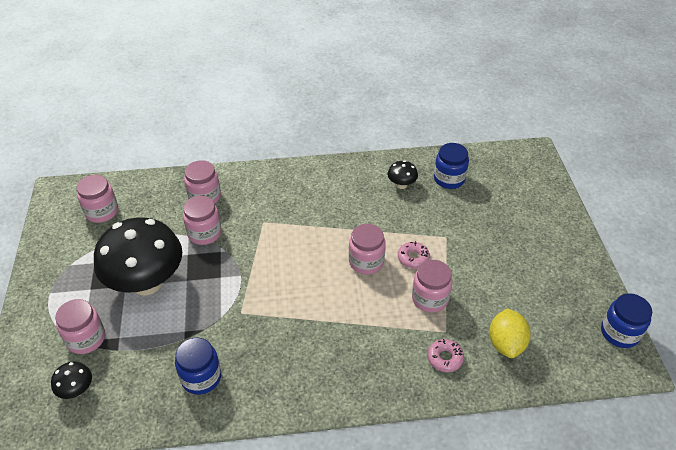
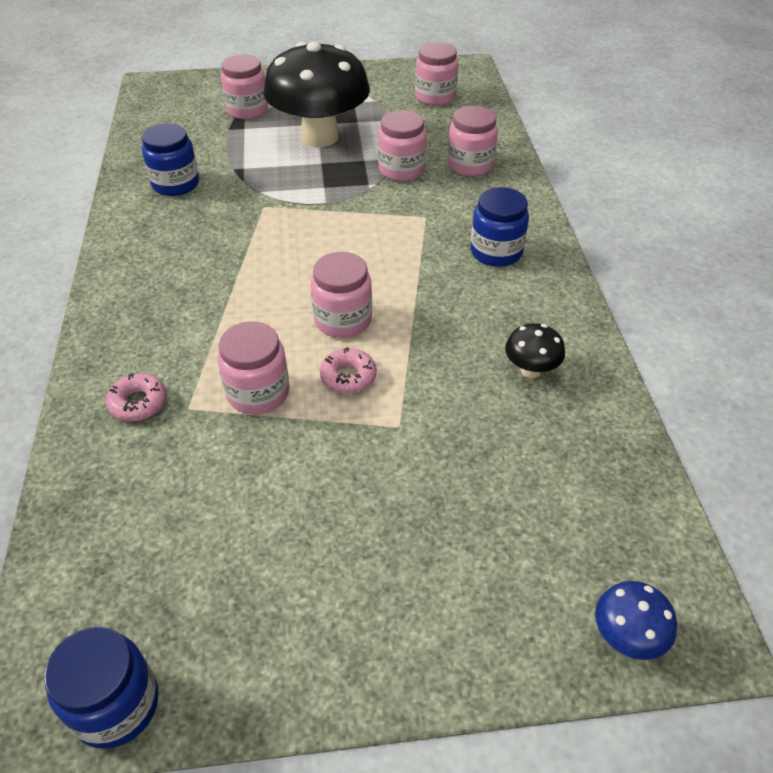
camera: 90 degrees right, 0 degrees up
black mushroom [51,361,92,399] -> none
blue jar [434,143,469,189] -> blue jar moved to [470,187,529,267]
yellow lemon [489,308,531,358] -> none
none -> blue mushroom [595,581,677,660]

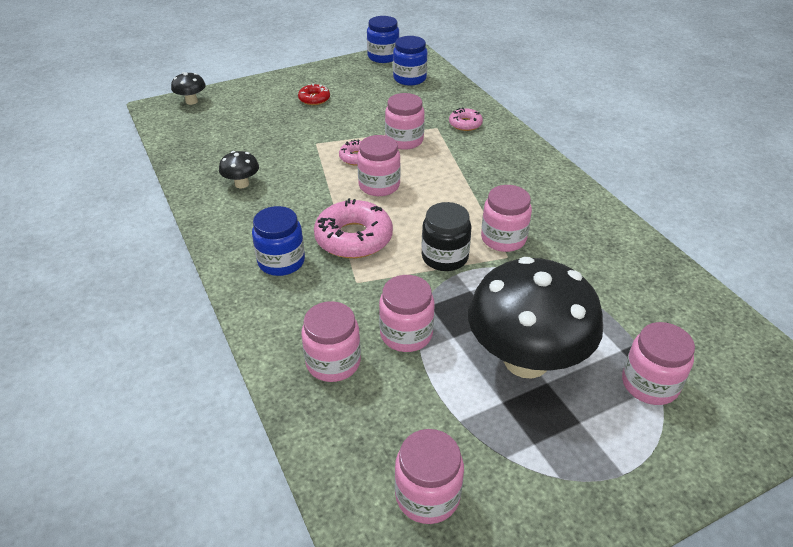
camera: 160 degrees right, 5 degrees down
blue jar [142,123,199,196] -> blue jar moved to [393,36,427,86]
blue mushroom [595,581,677,660] -> black mushroom [171,72,206,105]
none -> red donut [298,83,330,105]
none -> pink donut [314,198,393,258]
none -> black jar [421,202,471,271]
none -> pink jar [481,185,532,252]

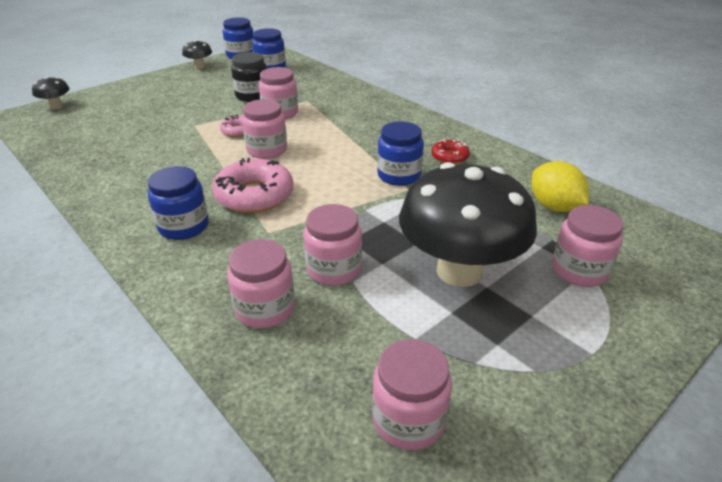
camera: 15 degrees left, 5 degrees down
black mushroom [219,151,259,188] -> black mushroom moved to [182,40,212,69]
red donut [298,83,330,105] -> red donut moved to [431,139,470,164]
black jar [421,202,471,271] -> black jar moved to [231,52,267,102]
pink donut [449,107,483,131] -> none
pink jar [481,185,532,252] -> blue jar [377,121,424,186]
none -> yellow lemon [531,161,589,212]

